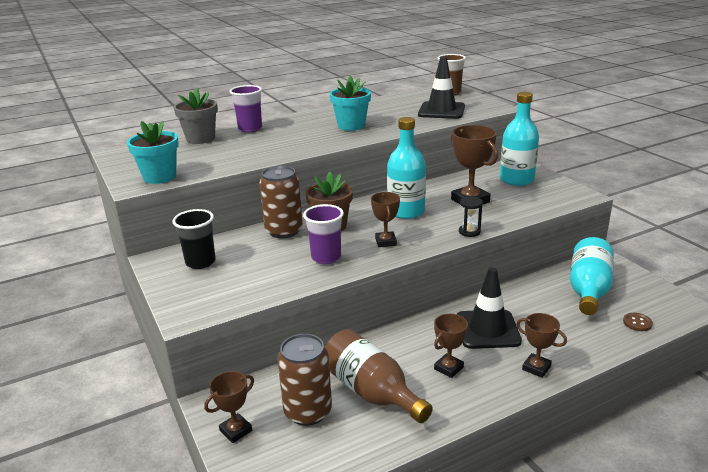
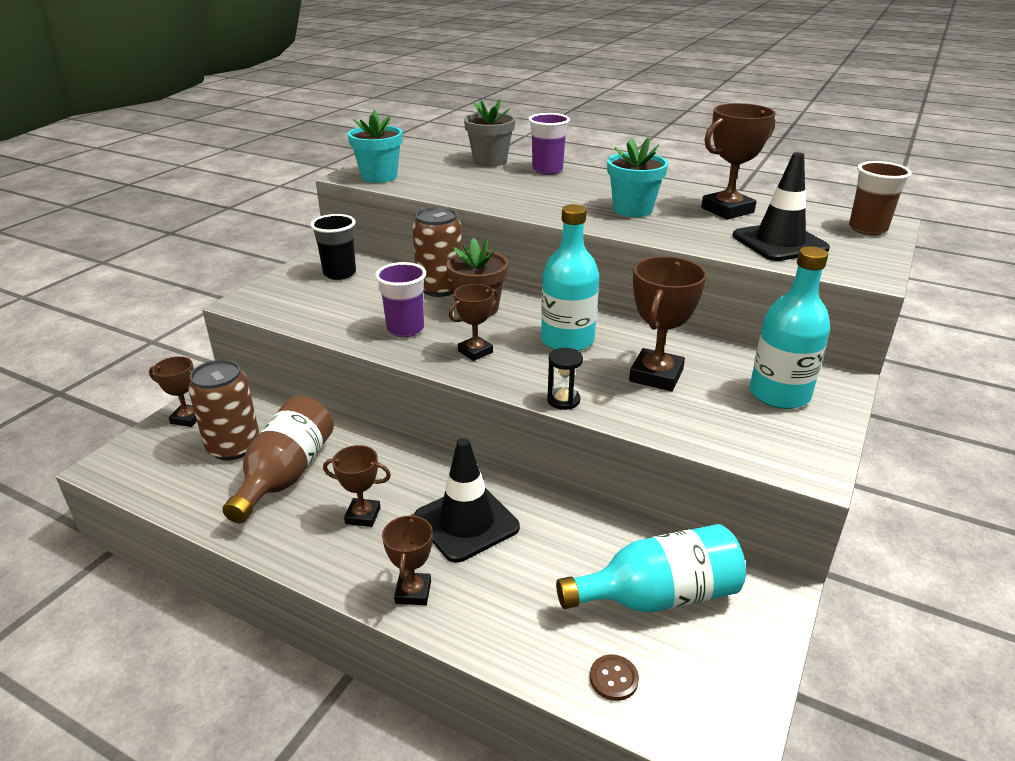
camera: 55 degrees right, 5 degrees up
none -> brown trophy [701,103,776,220]

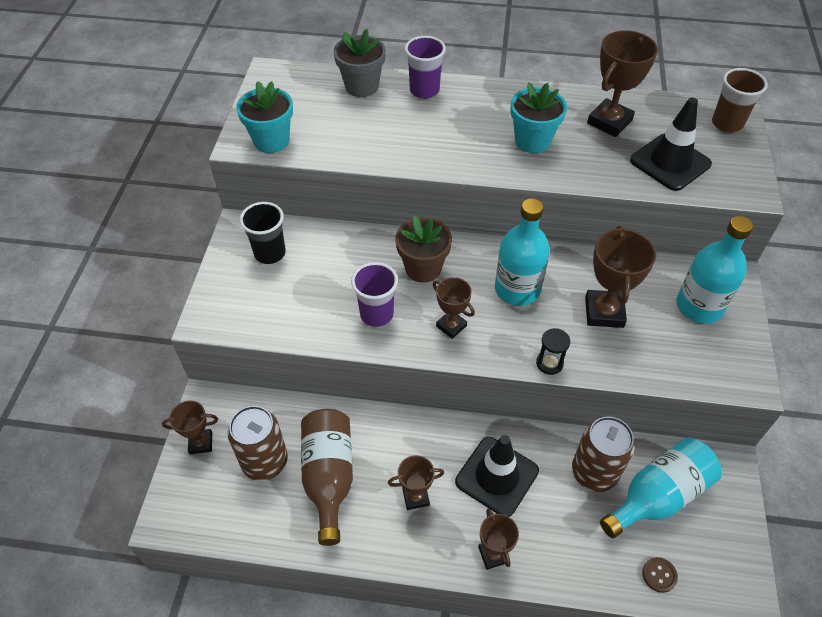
camera: 20 degrees left, 20 degrees up
brown can [412,207,462,297] -> brown can moved to [572,417,635,492]
brown trophy [449,284,499,361] -> brown trophy turned 75 degrees counterclockwise [433,277,475,339]

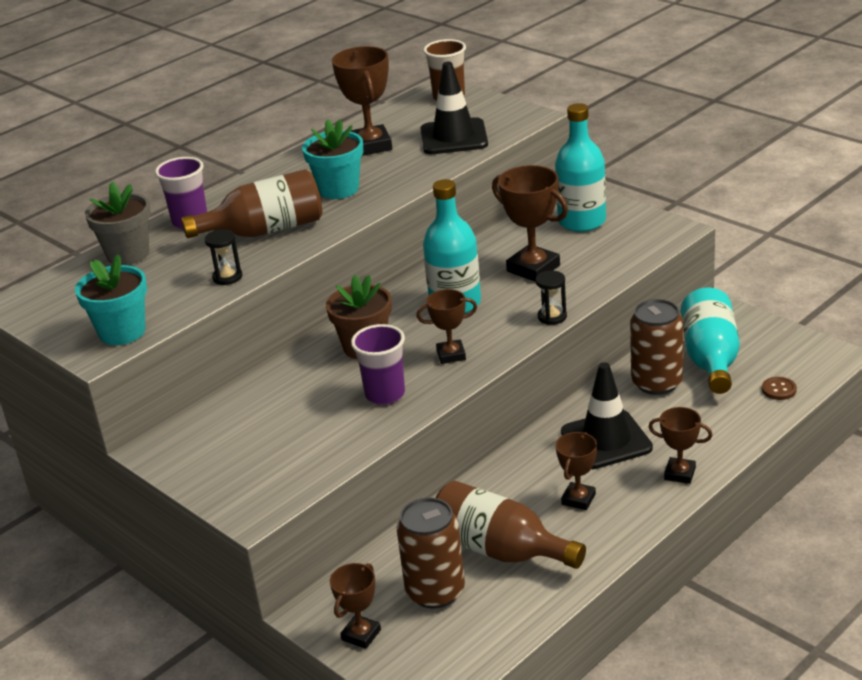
camera: 50 degrees left, 20 degrees down
black cup [240,202,286,264] -> none
none -> brown bottle [181,169,322,238]
none -> black hourglass [205,229,242,285]

